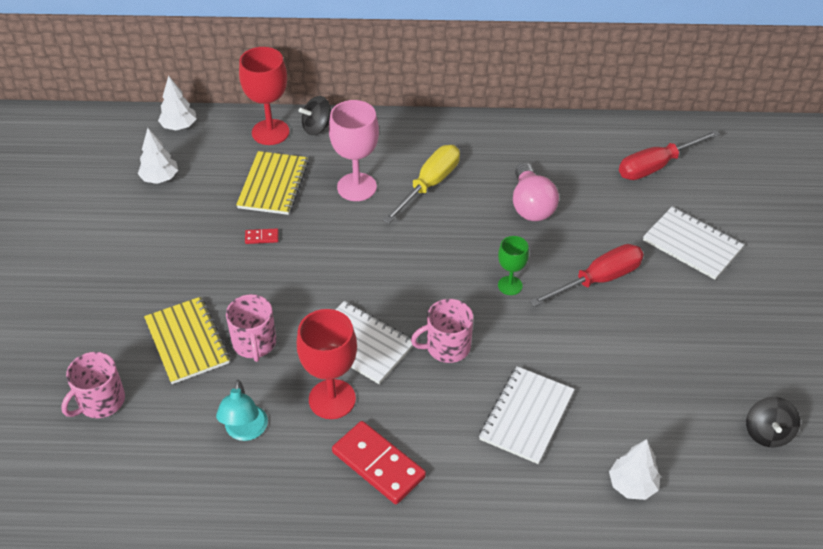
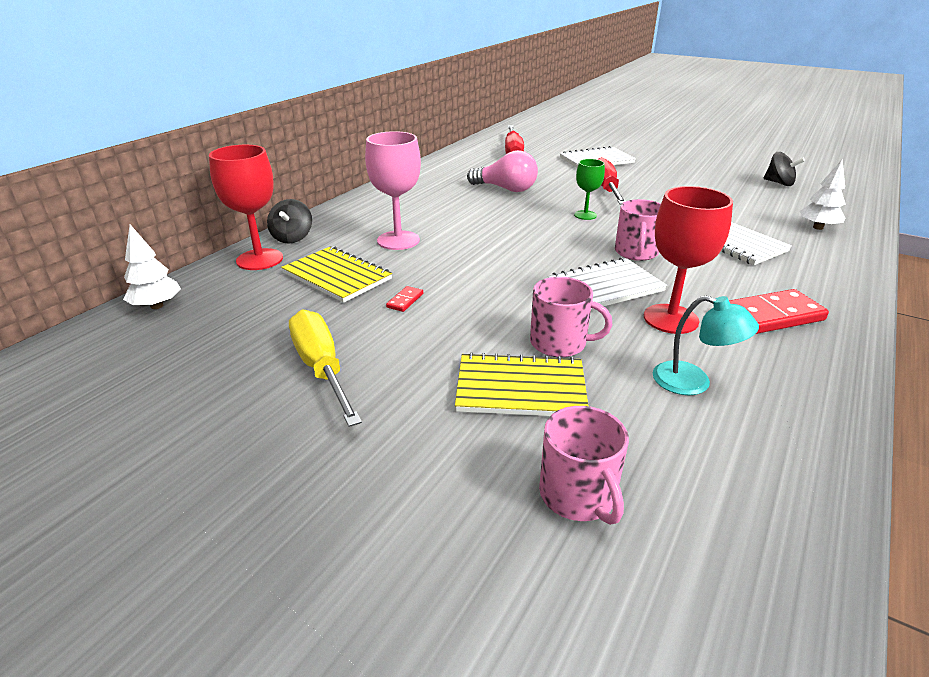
camera: 60 degrees left, 15 degrees down
white tree [138,128,178,184] -> none
yellow screwdriver [383,145,460,223] -> yellow screwdriver moved to [289,310,362,427]

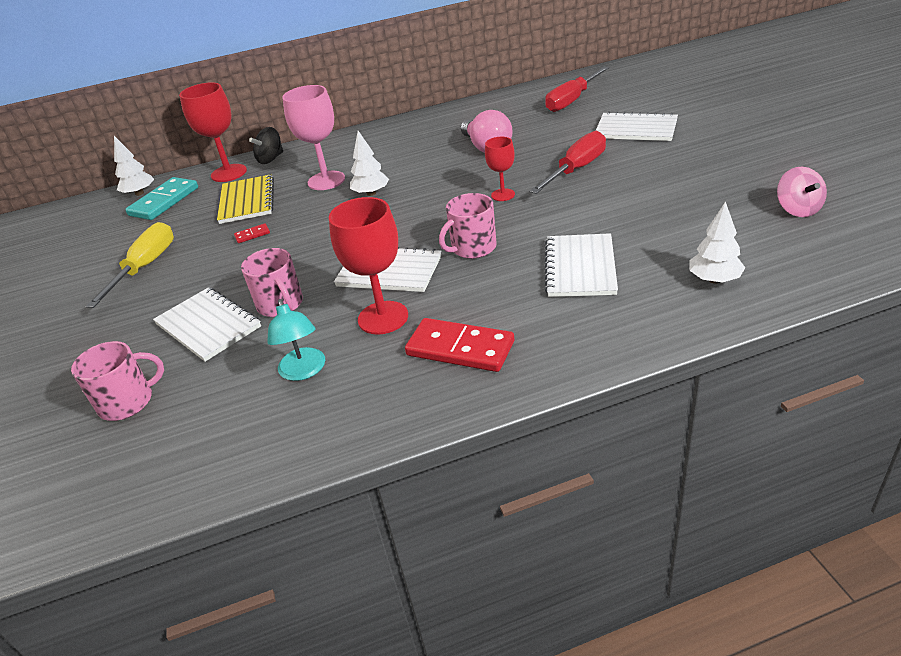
camera: 45 degrees right, 5 degrees up
yellow notebook [455,352,588,416] -> white notebook [153,287,261,362]
pink mug [539,406,629,525] -> pink mug turned 135 degrees counterclockwise [71,341,164,421]
green goblet [574,159,605,220] -> red goblet [485,137,515,201]
black spinning top [764,152,805,186] -> pink spinning top [777,167,827,217]
none -> turquoise domino [125,177,198,220]
none -> white tree [350,131,389,196]

